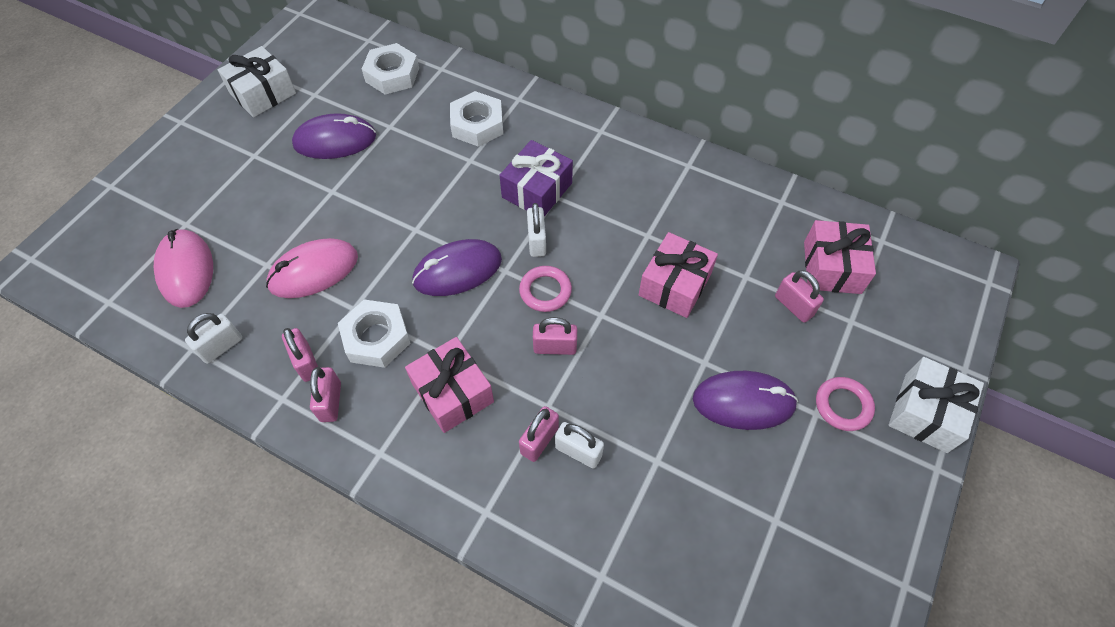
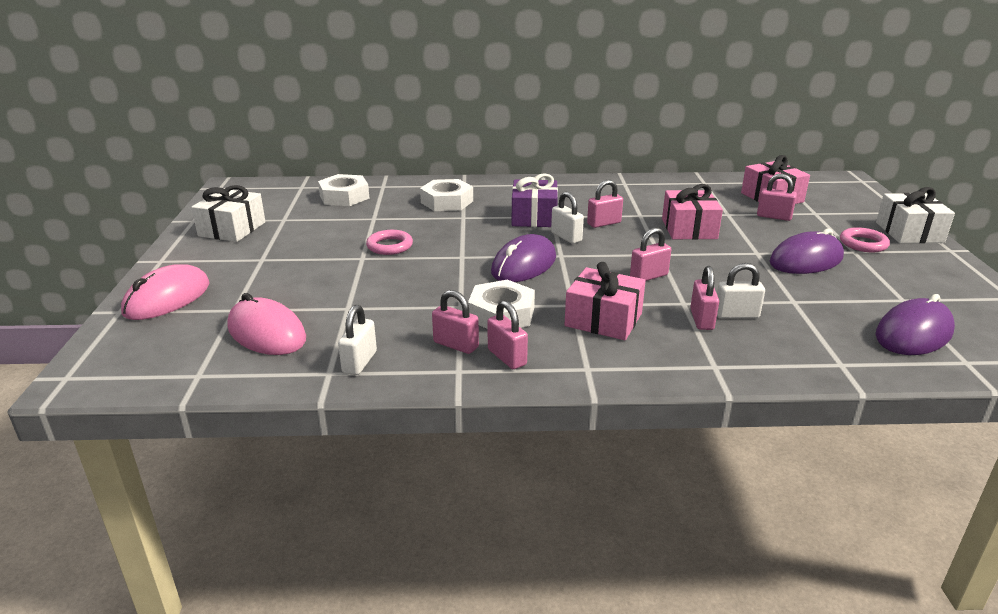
camera: 30 degrees left, 30 degrees down
pink mouse [266,238,358,298] -> pink mouse moved to [121,264,210,320]
purple mouse [292,113,376,159] -> purple mouse moved to [876,294,955,355]
pink ring [519,266,572,312] -> pink ring moved to [366,230,413,255]
none -> pink padlock [587,180,623,228]

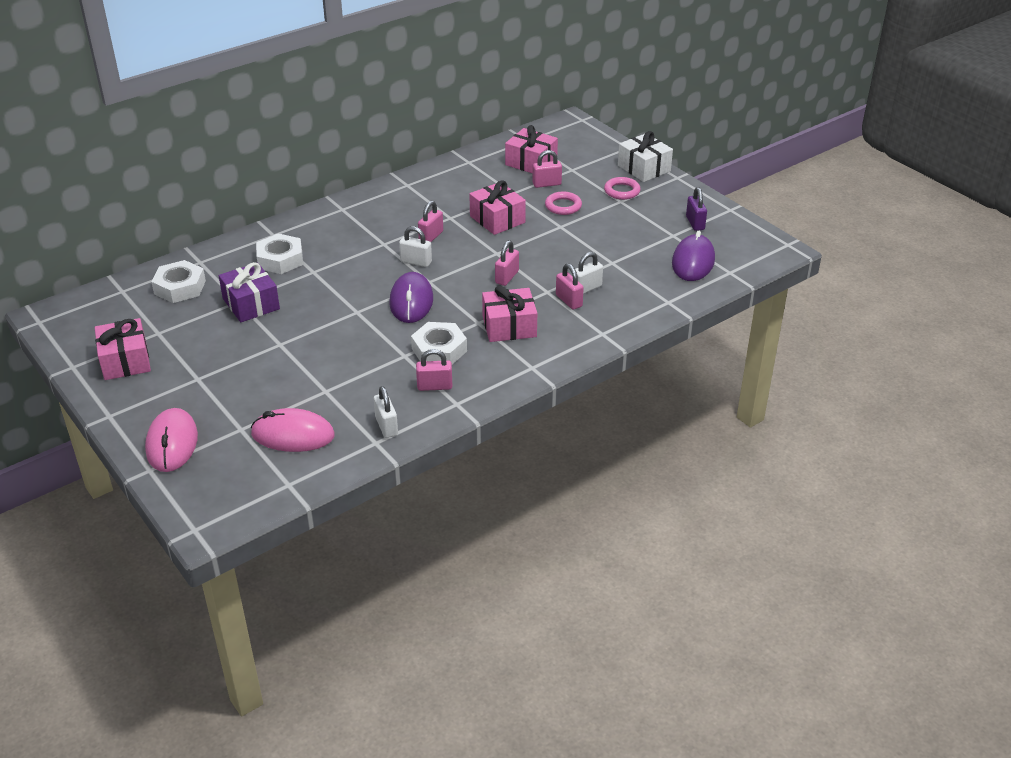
camera: 35 degrees left, 10 degrees up
white gift [191,185,266,242] -> pink gift [95,318,151,380]
pink ring [366,230,413,255] -> pink ring moved to [545,191,582,215]
pink padlock [487,300,528,369] -> none
purple gift [512,173,558,227] -> purple gift moved to [219,262,280,322]
purple mouse [770,228,844,274] -> none
none -> purple padlock [686,187,707,231]

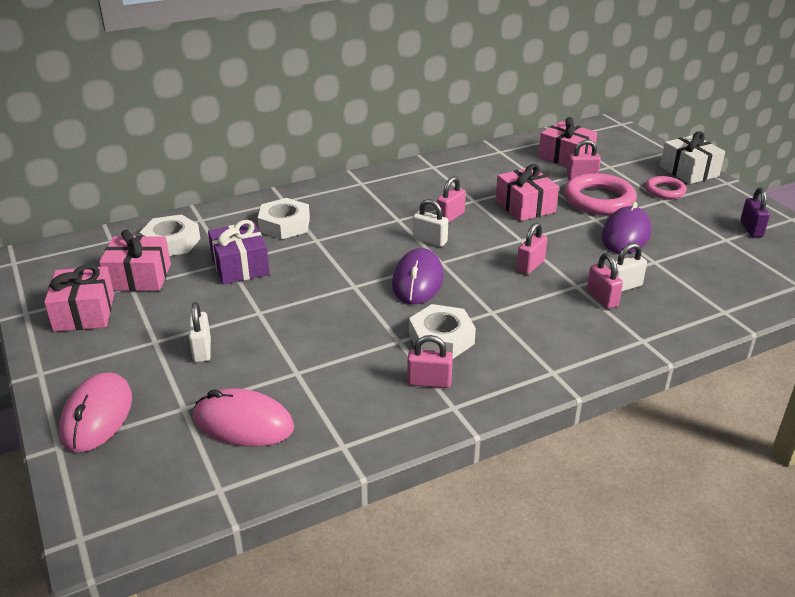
camera: 10 degrees right, 5 degrees down
white padlock [374,386,398,438] -> white padlock moved to [189,302,211,362]
pink gift [482,286,537,342] -> pink gift moved to [99,229,171,291]
pink ring [545,191,582,215] -> pink ring [564,173,637,215], size x1.75
purple mouse [672,231,715,281] -> purple mouse moved to [602,202,651,254]

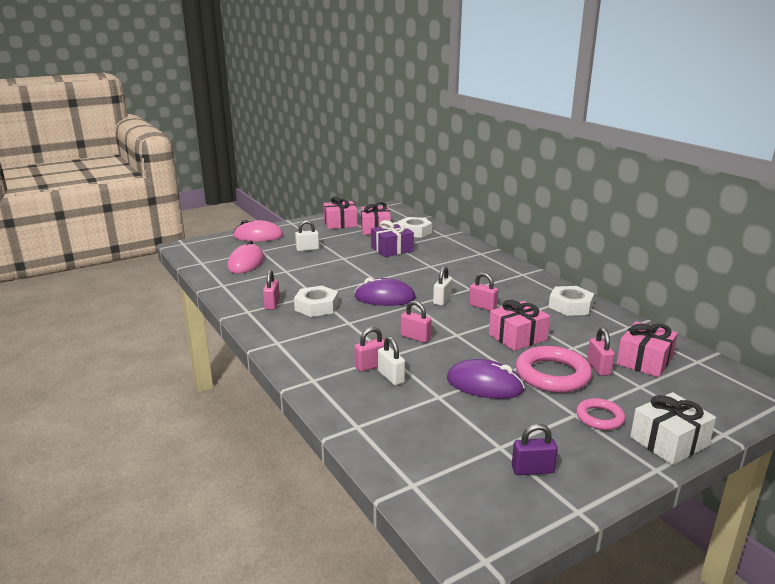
camera: 85 degrees right, 10 degrees down
white nut [258,198,310,239] -> white nut moved to [549,286,594,316]

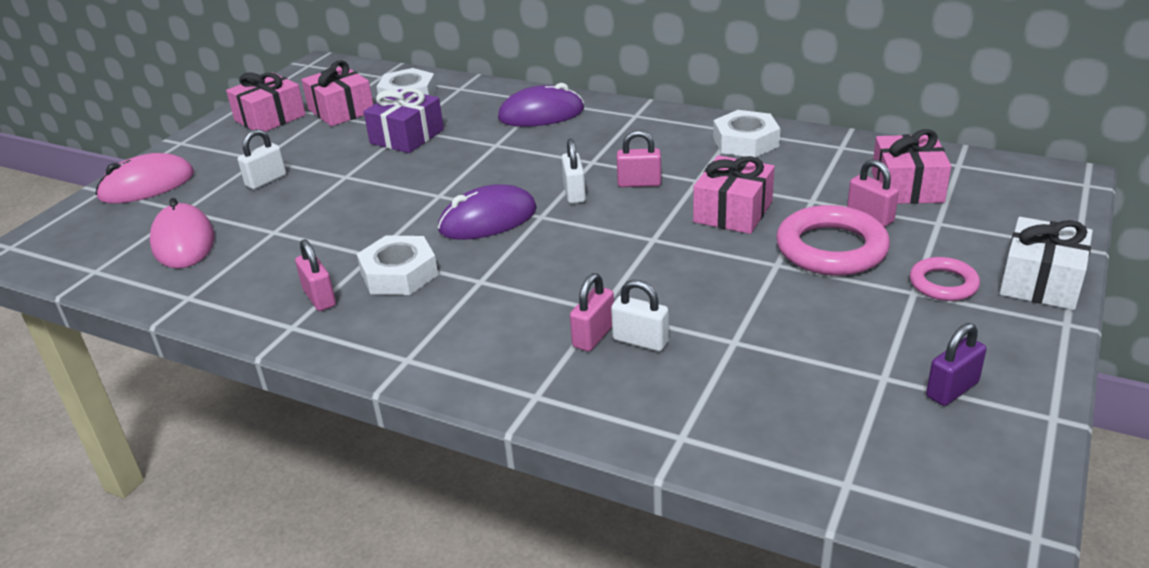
camera: 30 degrees left, 10 degrees up
pink padlock [401,301,431,343] -> none
purple mouse [447,359,525,399] -> purple mouse moved to [498,83,584,127]

